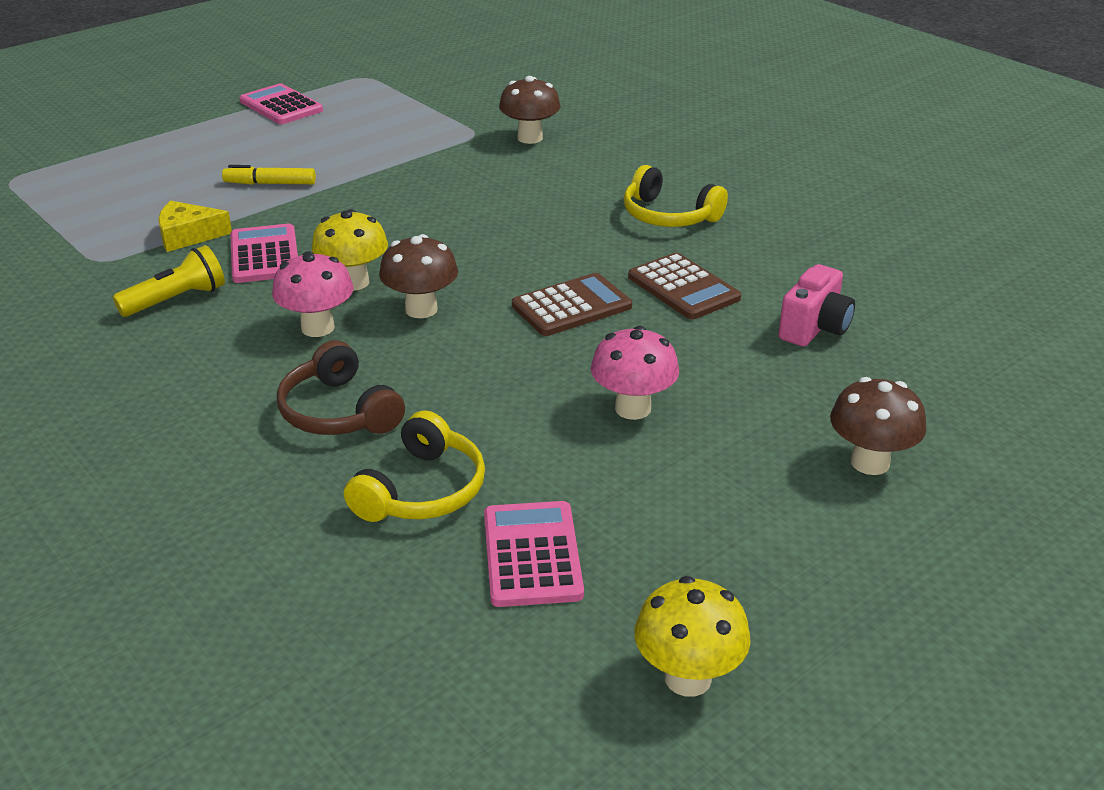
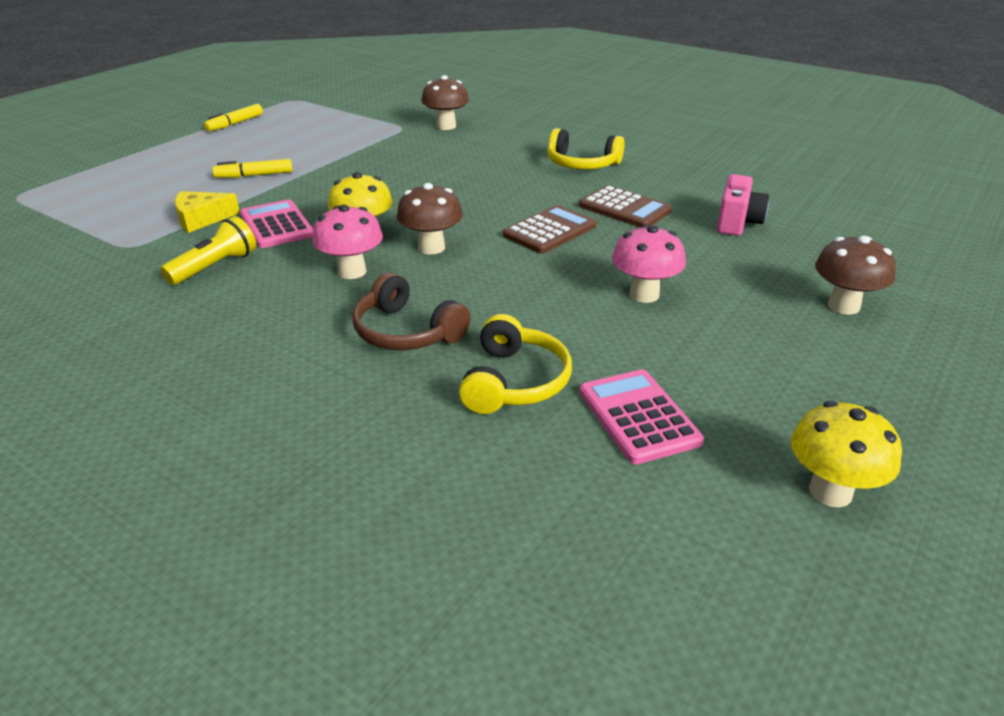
camera: 15 degrees left, 0 degrees up
pink calculator [239,83,323,124] -> yellow marker [204,104,263,131]

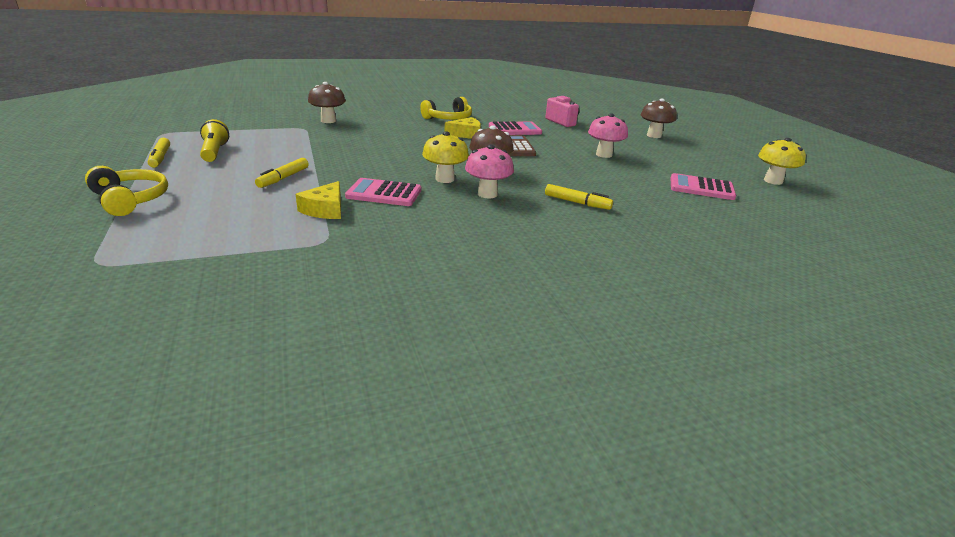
camera: 55 degrees left, 5 degrees down
yellow flashlight [160,216,256,285] -> yellow flashlight moved to [200,119,229,162]
brown headphones [352,272,471,350] -> yellow marker [545,184,613,210]
yellow headphones [459,314,572,414] -> yellow headphones moved to [85,166,168,216]
brown calculator [579,185,672,228] -> pink calculator [489,121,542,135]
none -> yellow cheese [445,117,481,139]

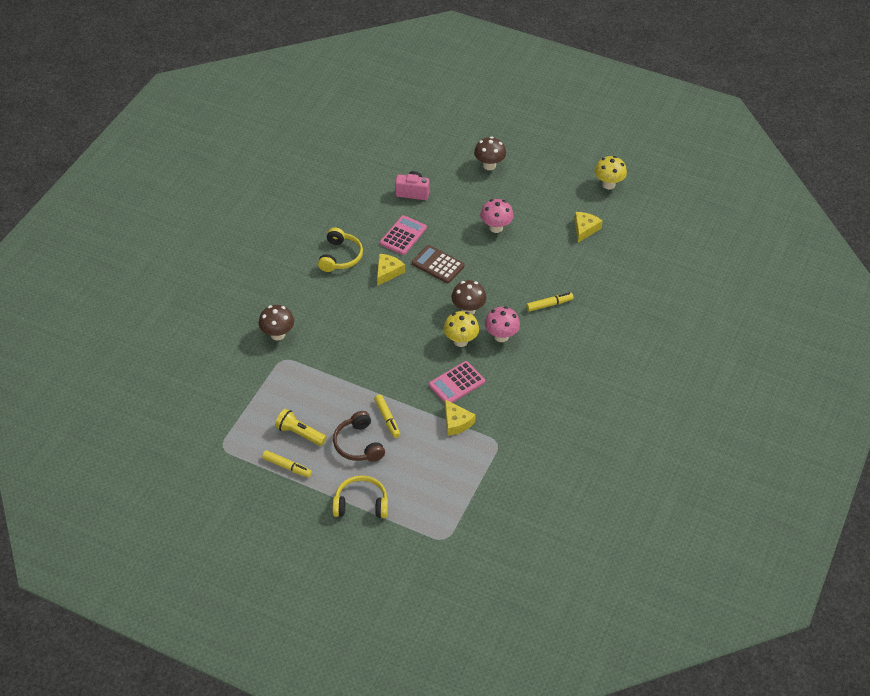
camera: 45 degrees left, 20 degrees up
pink calculator [671,173,736,200] -> yellow cheese [574,212,603,243]
none -> brown headphones [333,411,385,462]

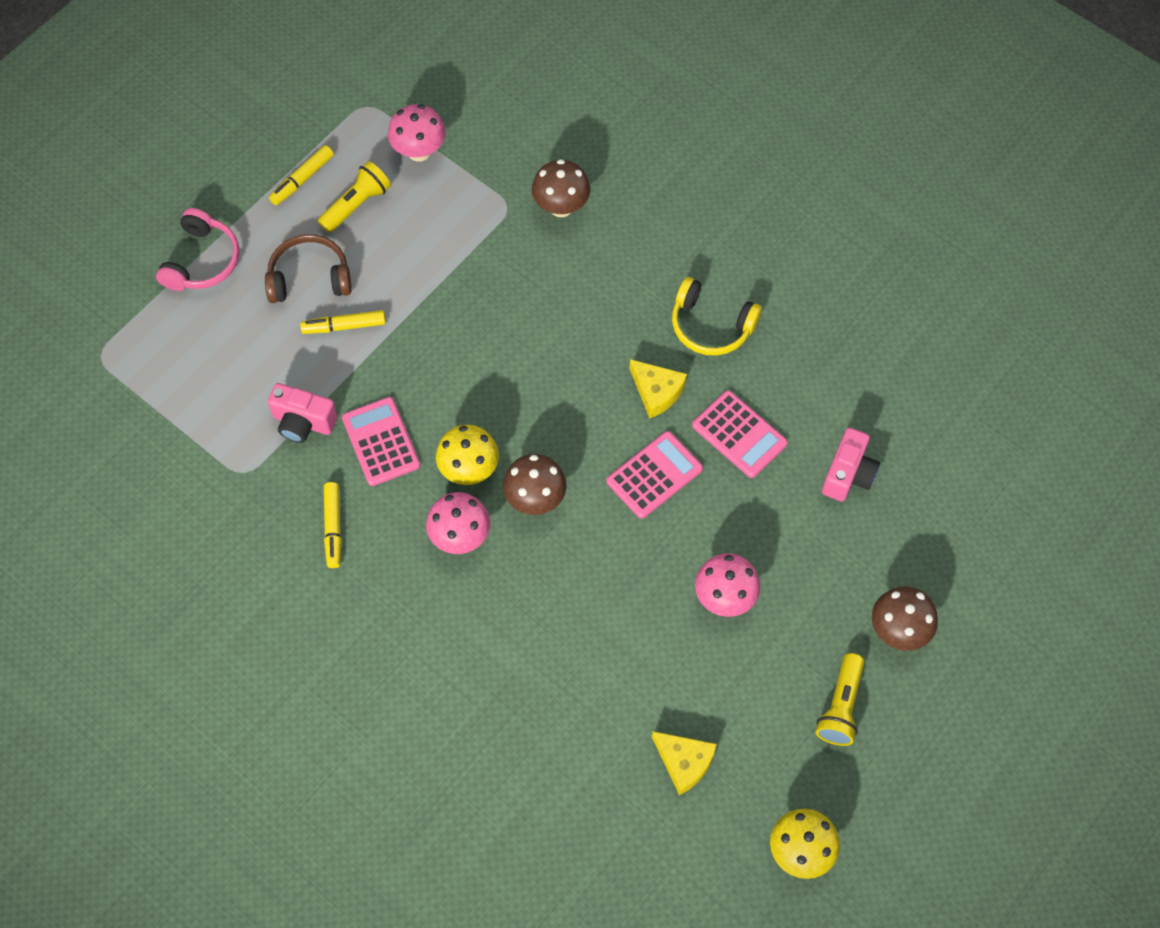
camera: 105 degrees right, 15 degrees up
yellow headphones [332,475,388,518] -> pink headphones [156,208,239,291]
brown calculator [412,245,465,283] -> pink calculator [606,431,703,519]
yellow cheese [445,400,476,436] -> pink camera [268,383,338,443]
yellow marker [526,293,574,311] -> yellow marker moved to [324,482,341,568]
none -> pink mushroom [388,104,446,162]
none -> yellow flashlight [816,653,864,746]

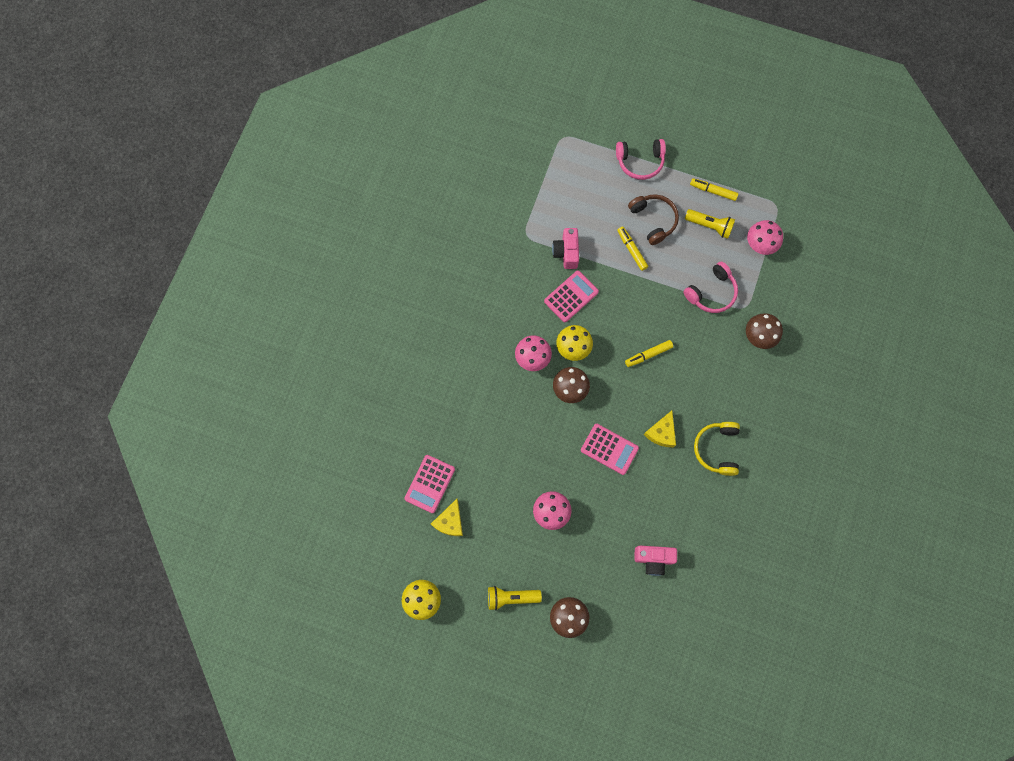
camera: 70 degrees right, 10 degrees up
yellow marker [324,482,341,568] -> yellow marker moved to [625,340,673,367]
pink calculator [692,390,788,478] -> pink calculator moved to [405,455,455,513]
none -> pink headphones [684,262,738,313]

